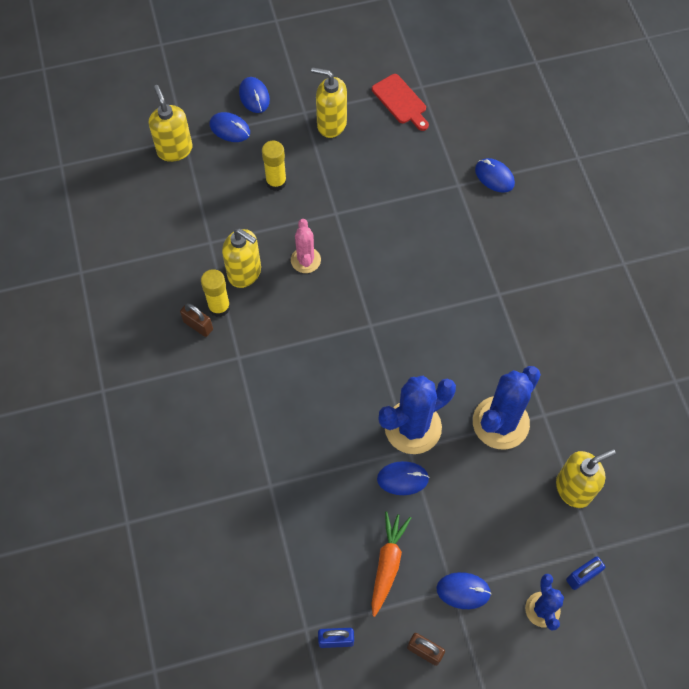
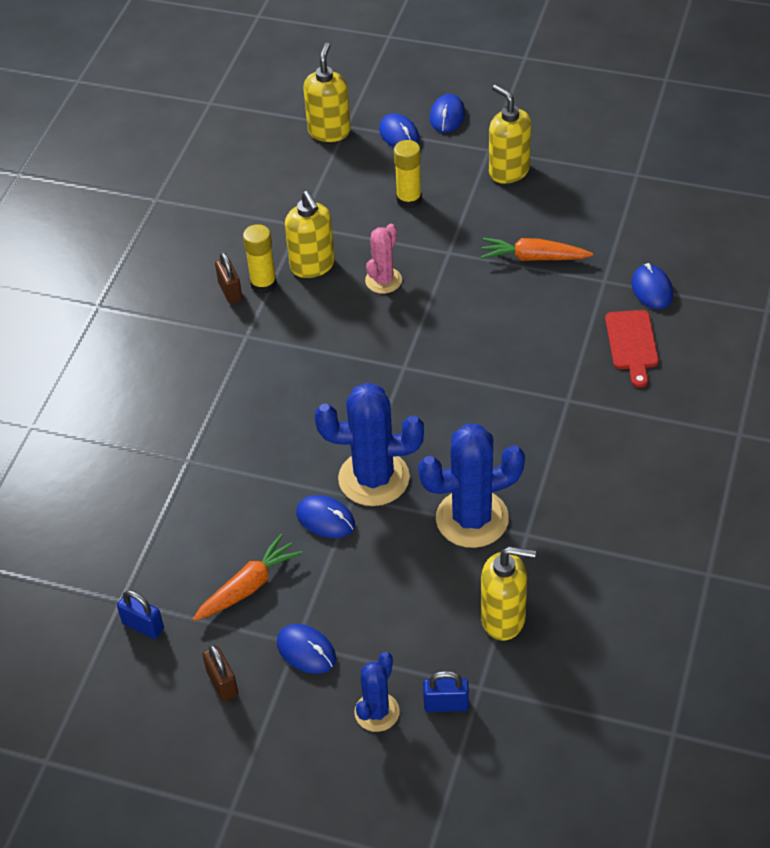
camera: 35 degrees right, 15 degrees down
red cutting board [372,74,429,131] -> red cutting board moved to [605,310,659,388]
none -> orange carrot [481,238,593,261]

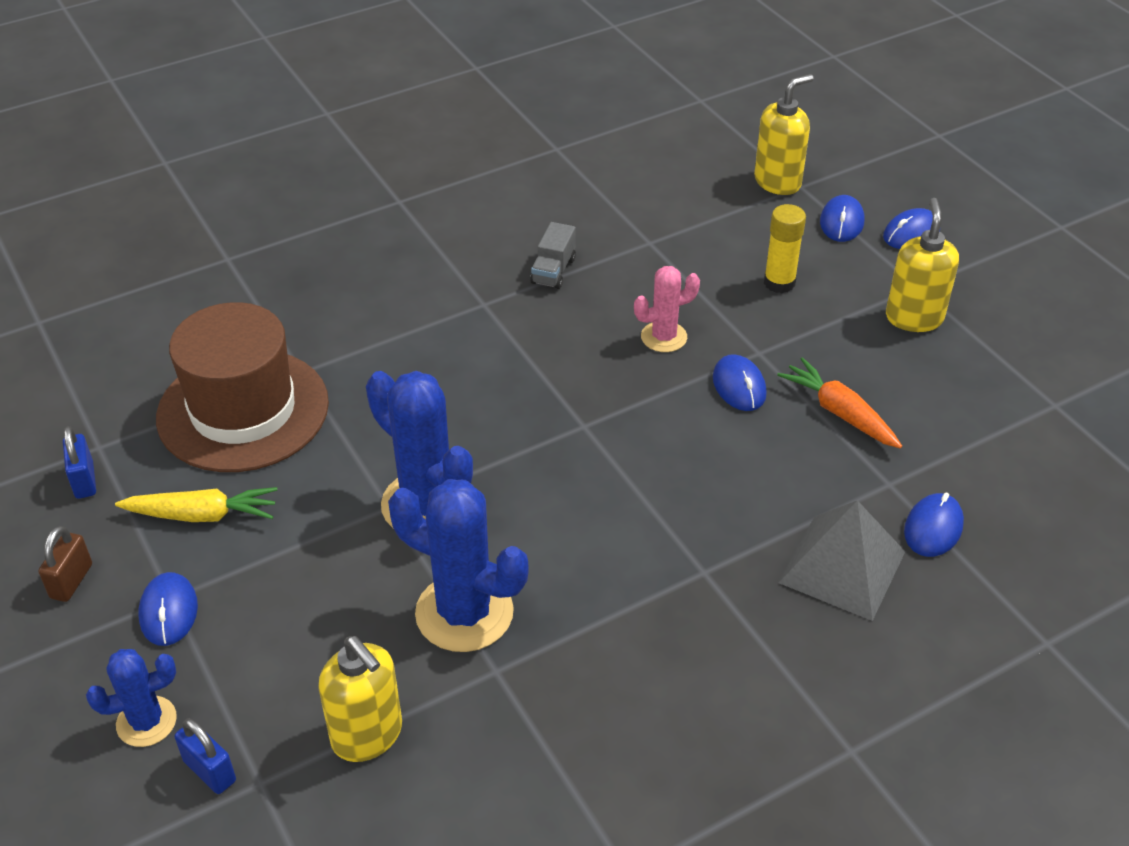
camera: 40 degrees right, 5 degrees down
orange carrot [193,534,302,621] -> yellow carrot [115,487,278,522]
brown padlock [215,252,242,304] -> none
yellow glue stick [243,224,277,294] -> grey truck [530,222,576,289]
yellow soap dispenser [285,191,335,278] -> none
blue mouse [296,495,355,538] -> blue mouse moved to [713,354,767,411]
red cutting board [605,310,659,388] -> grey pyramid [779,500,905,621]
none -> brown hat [156,302,329,472]

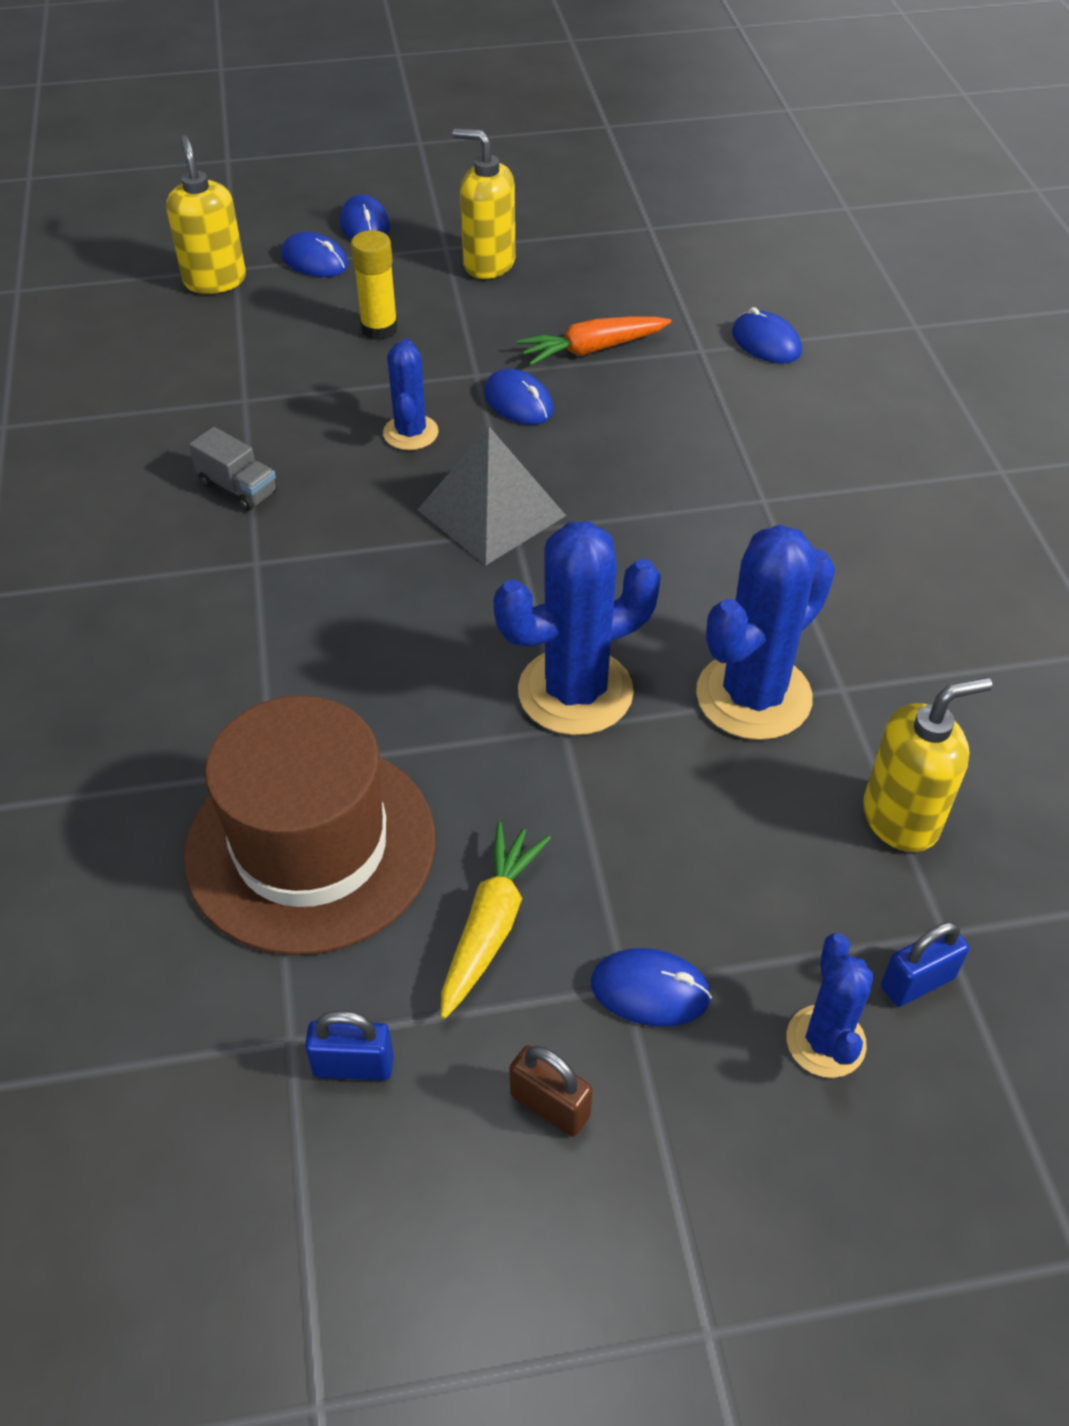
camera: 70 degrees left, 5 degrees up
pink cactus [634,266,700,352] -> blue cactus [383,338,439,450]
blue mouse [713,354,767,411] -> blue mouse turned 45 degrees clockwise [484,369,554,425]
grey pyramid [779,500,905,621] -> grey pyramid moved to [418,427,566,565]

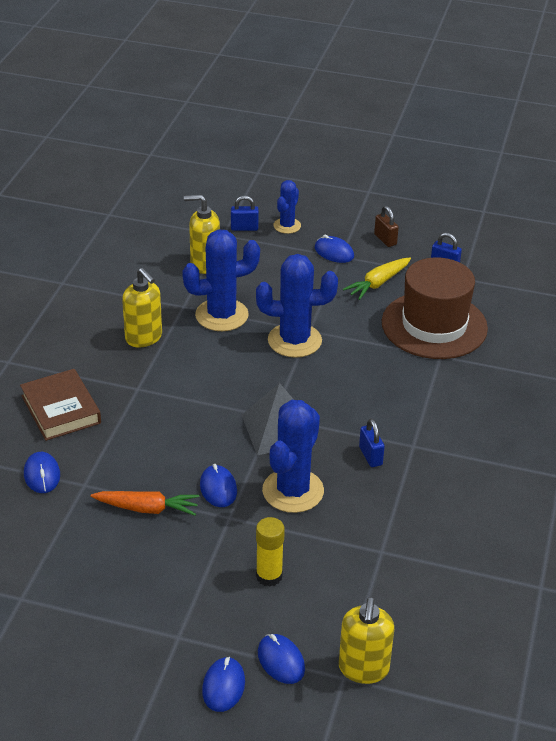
camera: 155 degrees left, 10 degrees down
grey truck [189,427,277,511] -> none
blue cactus [383,338,439,450] -> blue cactus [262,400,324,513], size x1.76
yellow soap dispenser [453,128,516,279] -> yellow soap dispenser moved to [122,268,162,347]
none -> brown book [20,369,101,441]
none -> blue padlock [359,419,385,467]

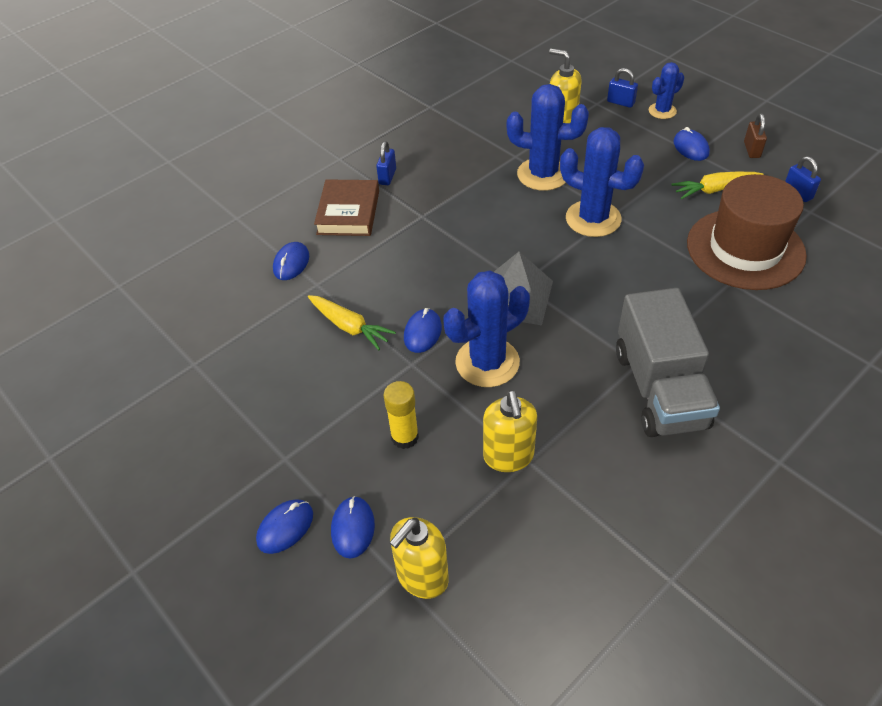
camera: 35 degrees right, 10 degrees up
orange carrot [91,491,199,516] -> yellow carrot [308,295,396,350]
yellow soap dispenser [122,268,162,347] -> yellow soap dispenser moved to [483,390,537,472]
blue padlock [359,419,385,467] -> blue padlock moved to [376,141,396,185]
none -> grey truck [616,288,720,437]

